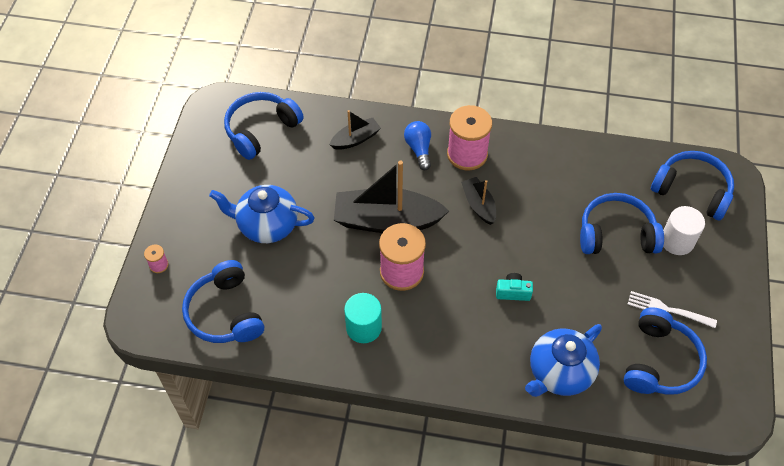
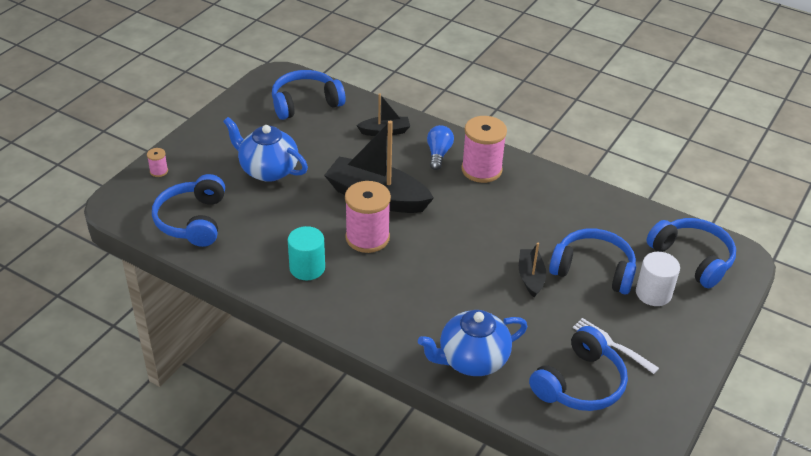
camera: 20 degrees right, 15 degrees down
black boat [461,177,496,225] -> black boat moved to [519,243,546,297]
turquoise camera [496,273,533,301] -> none

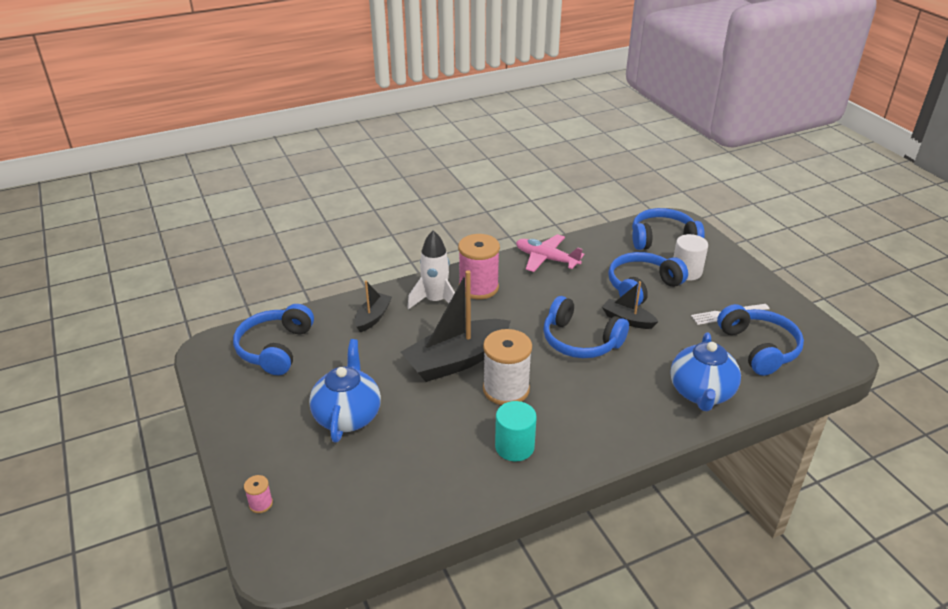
camera: 55 degrees left, 5 degrees down
blue headphones [152,174,225,247] -> blue headphones moved to [543,296,629,358]
blue teapot [223,117,308,182] -> blue teapot turned 120 degrees clockwise [309,339,381,442]
pink spool [345,181,391,253] -> white spool [483,329,532,405]
blue light bulb [427,125,454,170] -> white rocket [407,230,455,309]
none -> pink plane [516,234,584,272]

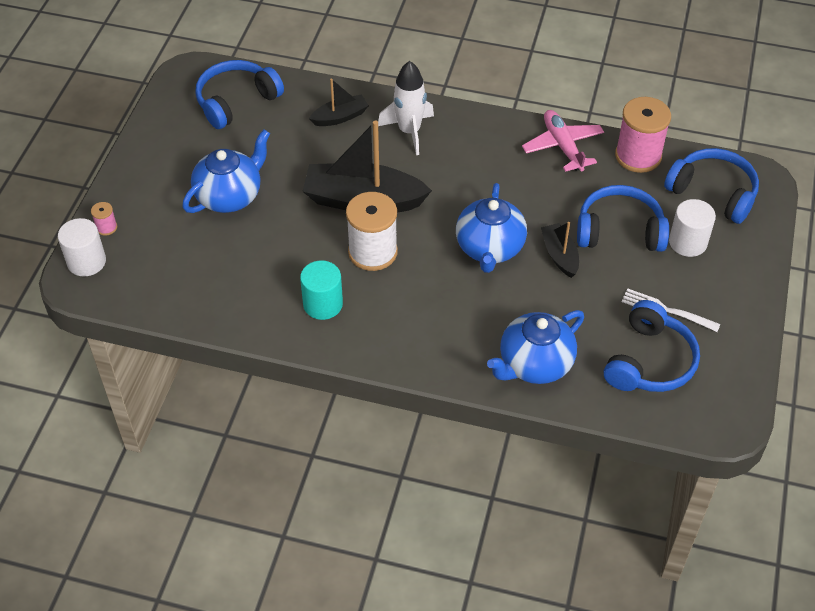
camera: 40 degrees right, 15 degrees up
pink spool [458,234,500,299] -> pink spool moved to [615,97,671,173]
blue headphones [543,296,629,358] -> blue teapot [456,183,527,273]
none -> white cylinder [58,218,106,277]

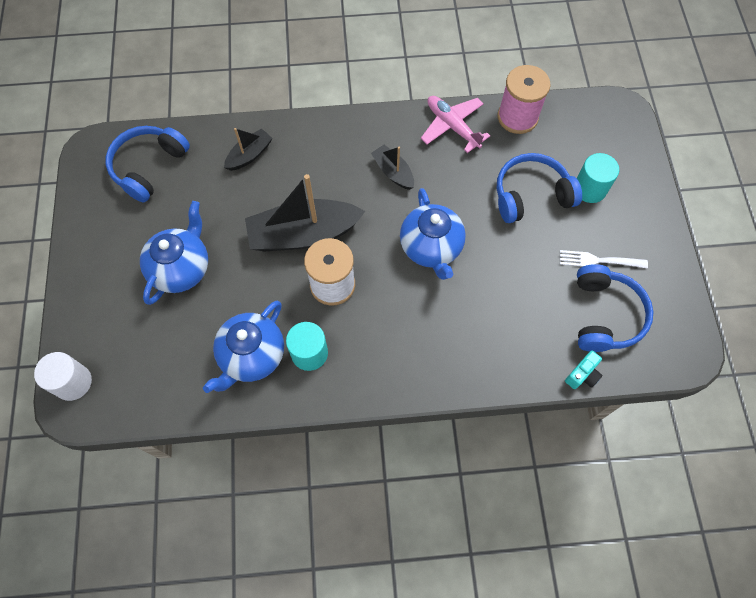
camera: 20 degrees left, 15 degrees up
pink spool [91,202,117,236] -> none
white rocket [378,61,434,155] -> none
blue teapot [487,310,584,384] -> blue teapot moved to [203,301,284,393]
black boat [541,222,579,278] -> black boat moved to [371,145,414,190]
blue headphones [664,148,759,224] -> none
white cylinder [669,199,716,257] -> turquoise cylinder [577,153,619,203]
none -> turquoise camera [565,351,602,389]

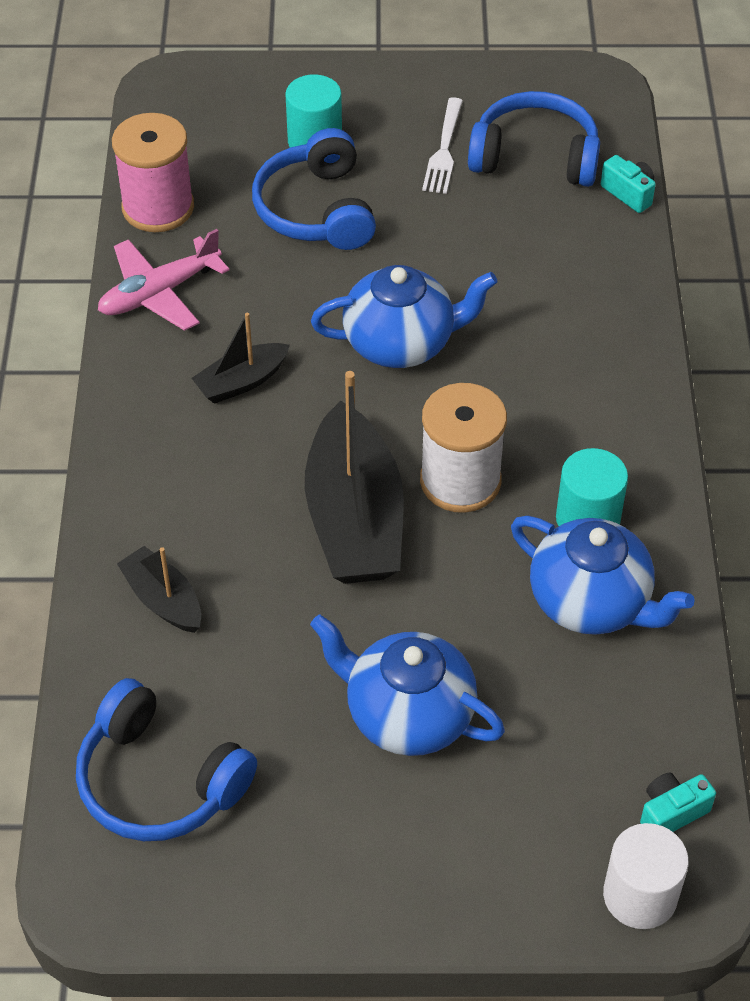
camera: 85 degrees left, 15 degrees down
none -> turquoise camera [640,773,716,832]

